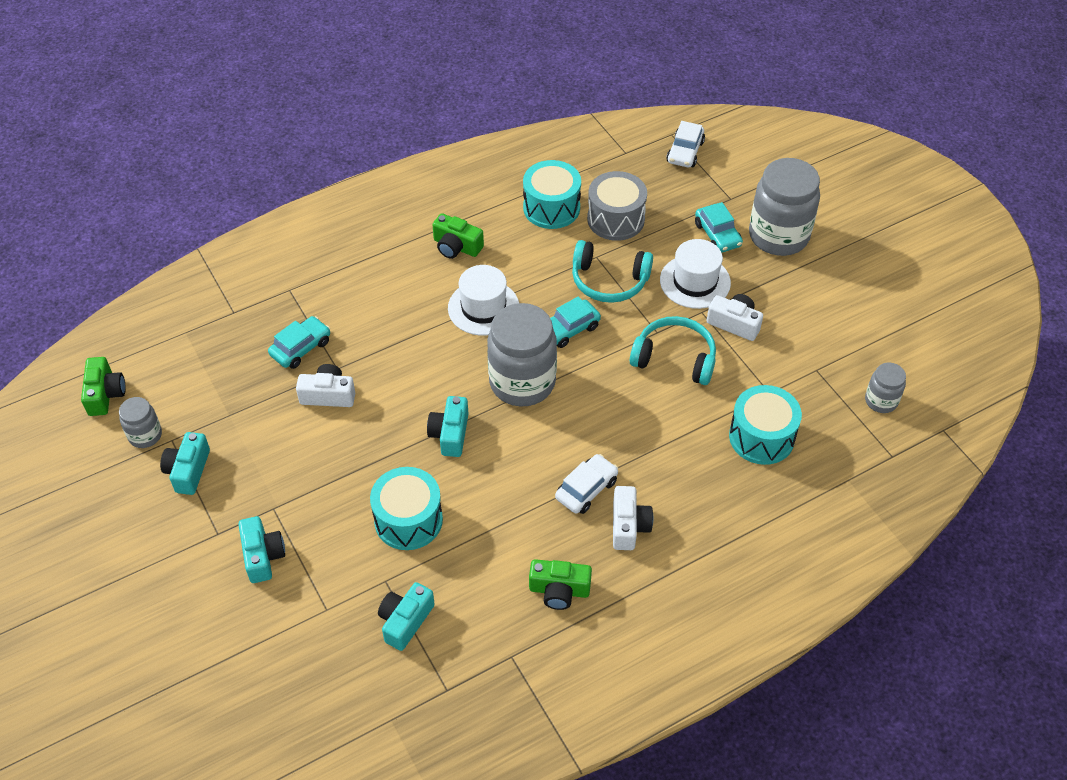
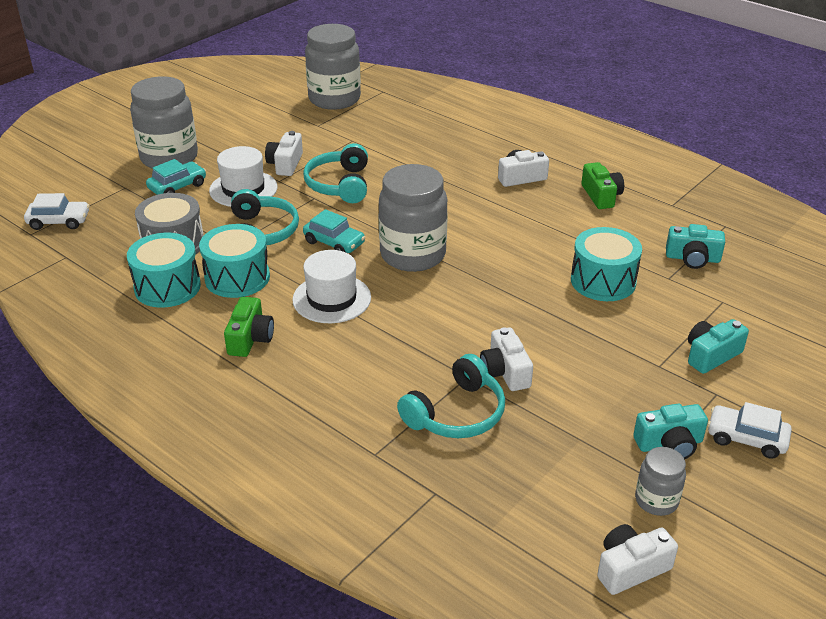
camera: 110 degrees left, 15 degrees down
green camera [81,357,126,416] -> white camera [597,524,678,595]
turquoise car [268,316,330,369] -> turquoise headphones [397,354,505,438]
turquoise camera [427,396,469,457] -> none
white car [555,454,618,514] -> white car moved to [707,402,792,459]
turquoise drum [729,385,802,465] -> turquoise drum moved to [199,224,270,298]
grey jar [865,362,906,413] -> grey jar [305,24,361,110], size x2.01

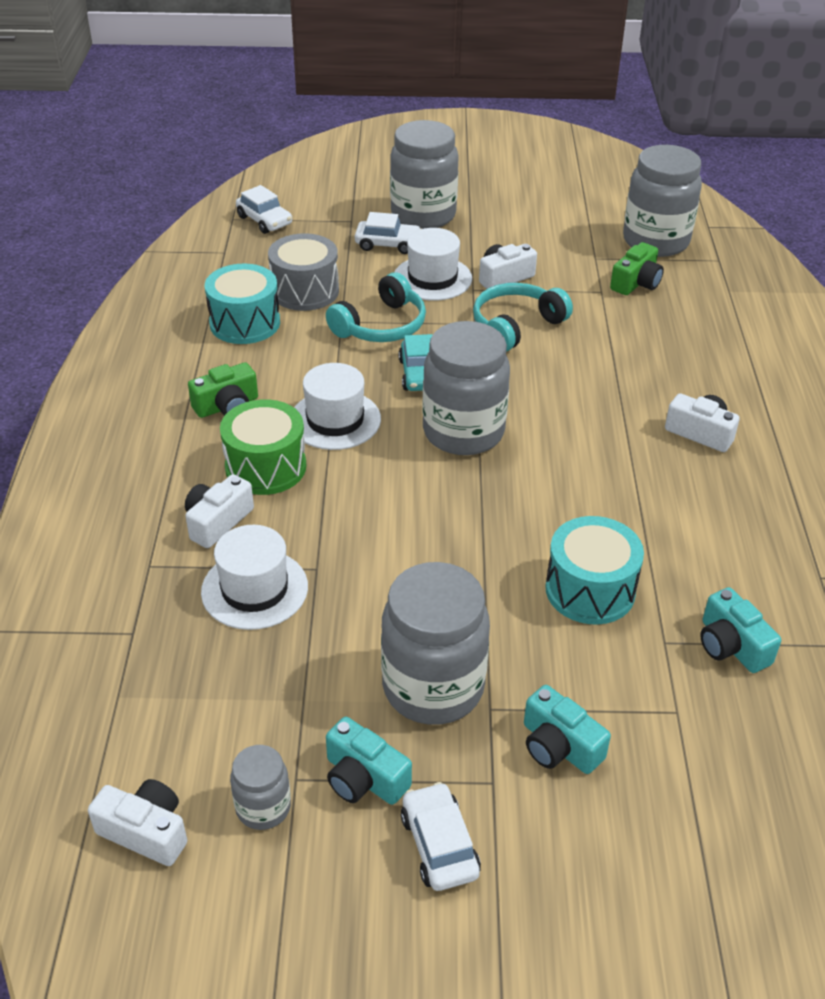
camera: 50 degrees right, 5 degrees up
turquoise car [146,159,206,195] -> white car [355,212,422,254]
turquoise drum [199,224,270,298] -> none
turquoise headphones [397,354,505,438] -> white hat [201,525,308,630]
white camera [480,327,533,391] -> white camera moved to [185,474,254,548]
green camera [582,162,624,209] -> green camera moved to [610,242,664,295]
turquoise camera [688,319,749,374] -> turquoise camera turned 150 degrees counterclockwise [524,685,611,774]
none -> green drum [220,399,306,495]
none -> grey jar [381,562,490,725]

